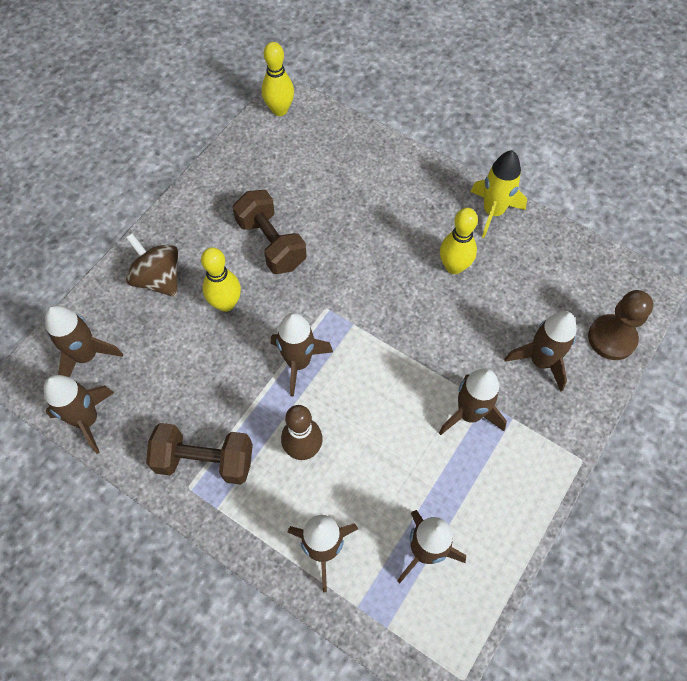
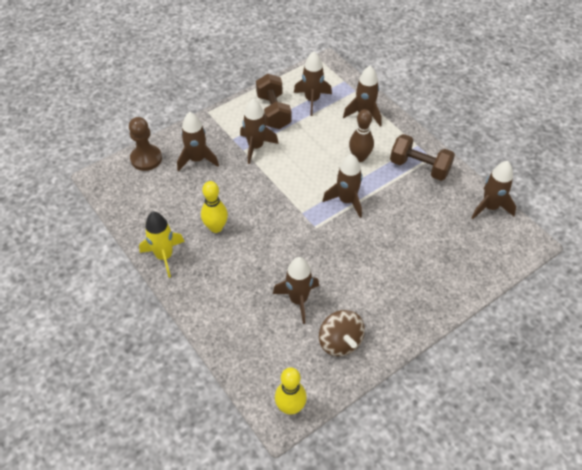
camera: 160 degrees left, 10 degrees down
brown rocket [45,305,123,377] -> brown rocket moved to [273,257,319,324]
brown spinning top [126,234,178,297] -> brown spinning top moved to [319,310,365,356]
yellow bowling pin [201,247,241,312] -> none
brown dumbbell [232,190,307,274] -> brown dumbbell moved to [256,74,291,129]

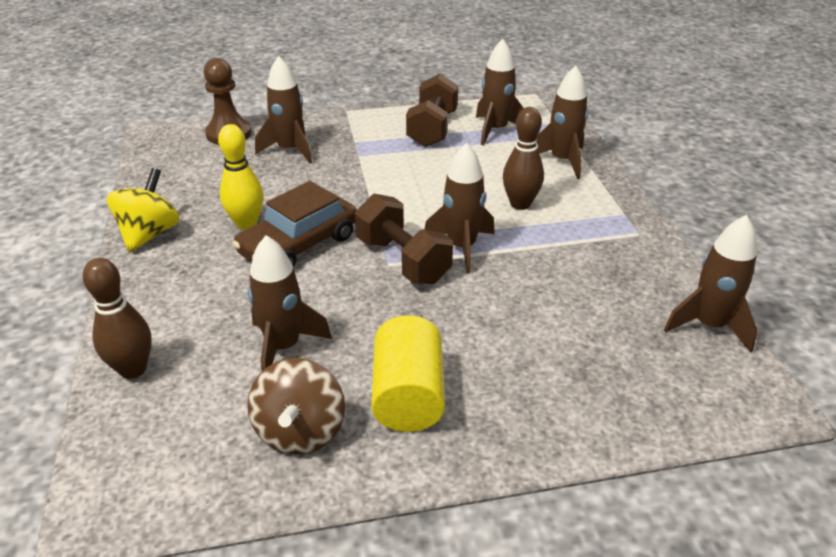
camera: 25 degrees right, 15 degrees down
yellow rocket [139,212,185,278] -> yellow spinning top [107,168,180,253]
brown rocket [240,99,279,164] -> none
yellow bowling pin [275,367,307,415] -> none
brown dumbbell [390,134,455,181] -> brown dumbbell moved to [355,194,453,284]
none -> brown bowling pin [83,258,152,379]
none -> brown car [233,181,357,267]
none -> yellow cylinder [372,315,445,432]

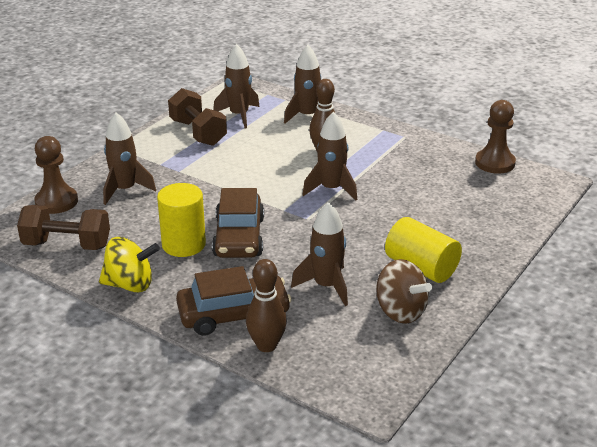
camera: 45 degrees left, 5 degrees down
yellow spinning top [107,168,180,253] -> yellow spinning top turned 120 degrees clockwise [99,237,160,292]
yellow bowling pin [218,124,263,230] -> yellow cylinder [157,183,206,257]
brown dumbbell [355,194,453,284] -> brown dumbbell moved to [17,205,110,250]
brown rocket [664,215,757,352] -> brown pawn [475,100,516,174]
none -> brown car [176,266,292,336]

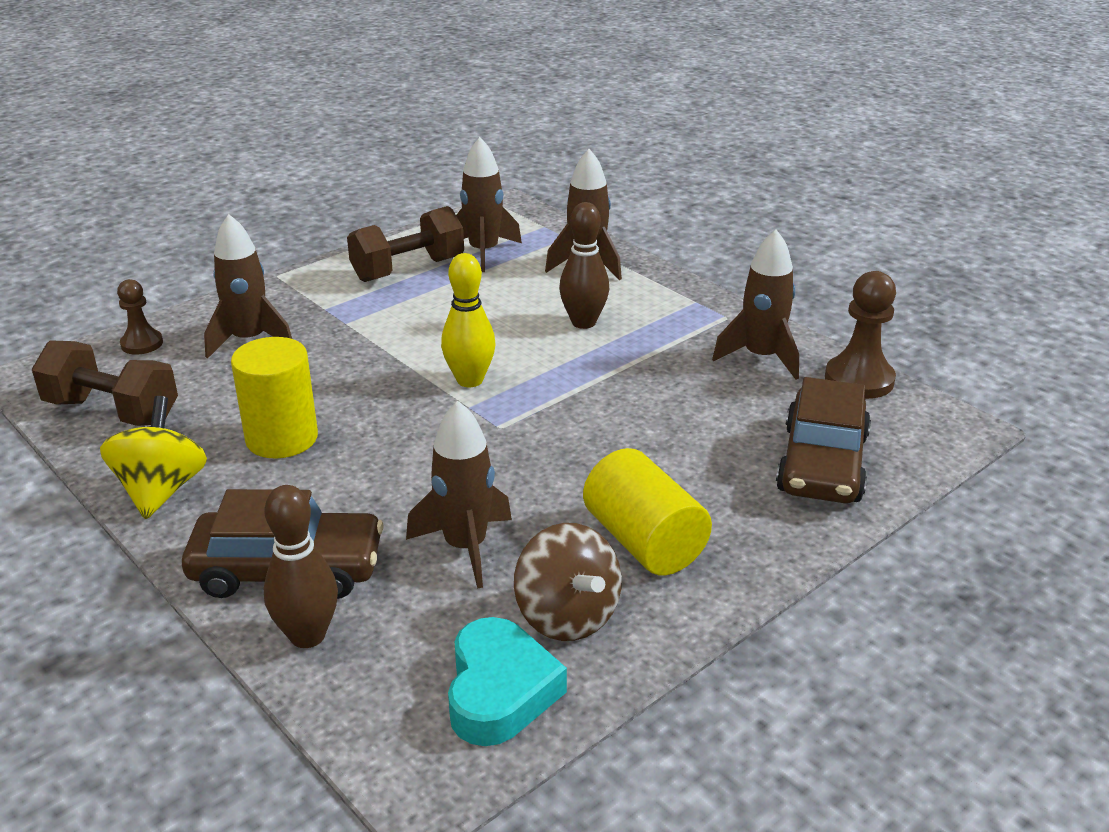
camera: 15 degrees right, 0 degrees up
brown pawn [34,136,78,214] -> brown pawn [117,279,163,355], size x0.62
yellow spinning top [99,237,160,292] -> yellow spinning top turned 105 degrees counterclockwise [100,396,207,519]
brown dumbbell [168,88,227,146] -> brown dumbbell turned 75 degrees clockwise [347,206,464,282]
brown car [212,188,264,258] -> brown car moved to [776,377,871,503]
brown rocket [302,112,357,200] -> brown rocket moved to [712,229,799,380]
none -> yellow bowling pin [441,253,495,387]
none -> turquoise heart [448,617,567,746]

